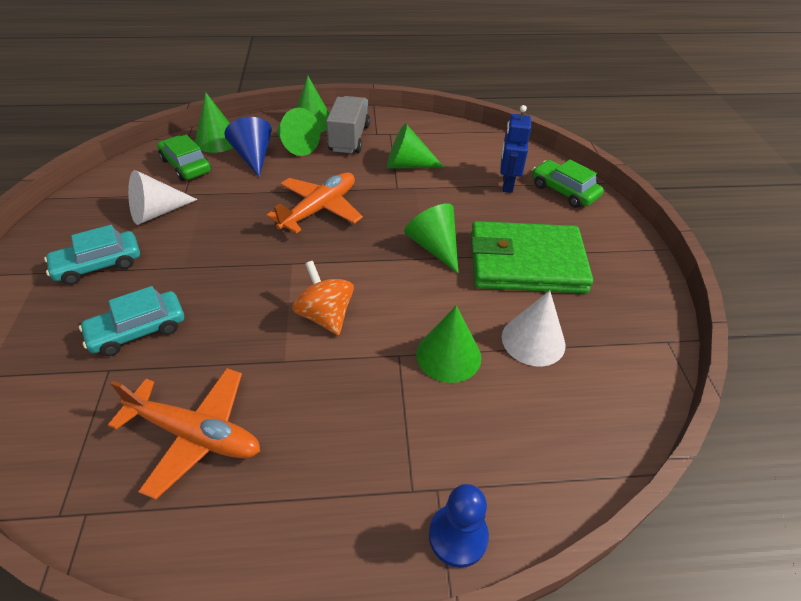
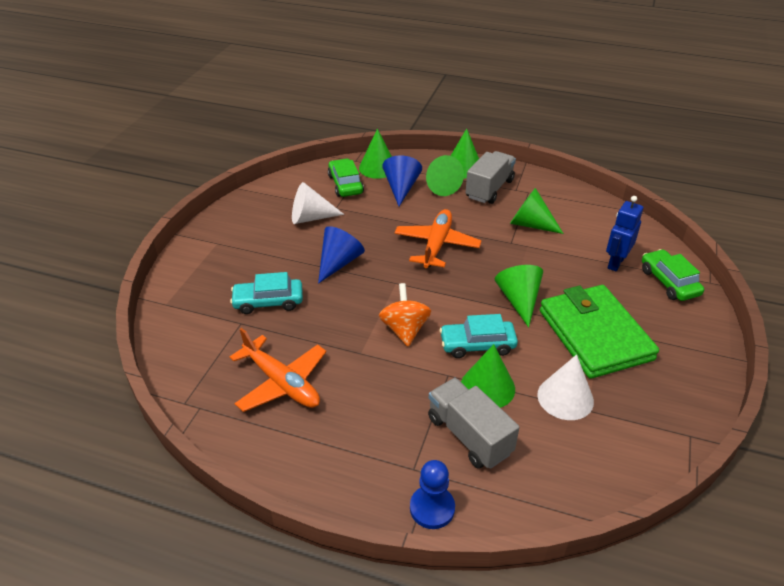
camera: 25 degrees right, 5 degrees down
turquoise car [44,225,140,285] -> turquoise car moved to [439,314,518,358]
orange plane [266,173,363,234] -> orange plane turned 45 degrees counterclockwise [394,209,481,268]
green wallet [471,221,593,293] -> green wallet turned 45 degrees clockwise [540,285,659,379]
none -> blue cone [318,226,365,284]
none -> grey truck [428,378,520,469]

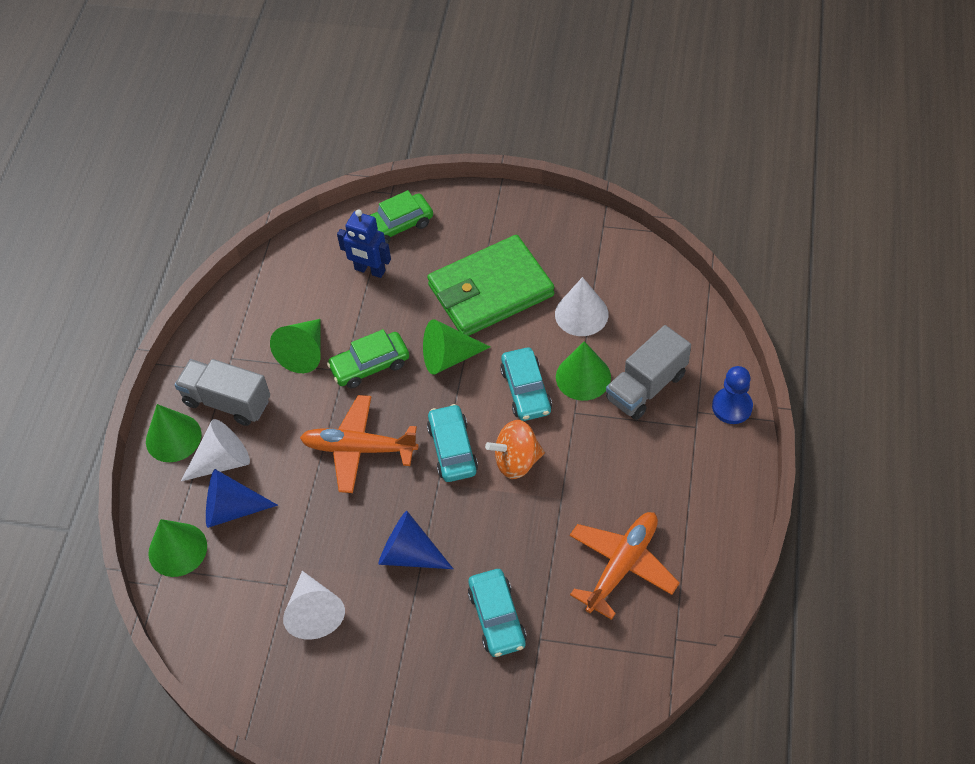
camera: 95 degrees left, 15 degrees up
green car [328,159,364,197] -> green car moved to [327,329,409,388]
green cone [426,155,464,196] -> white cone [181,419,250,481]
none -> turquoise car [427,404,478,482]

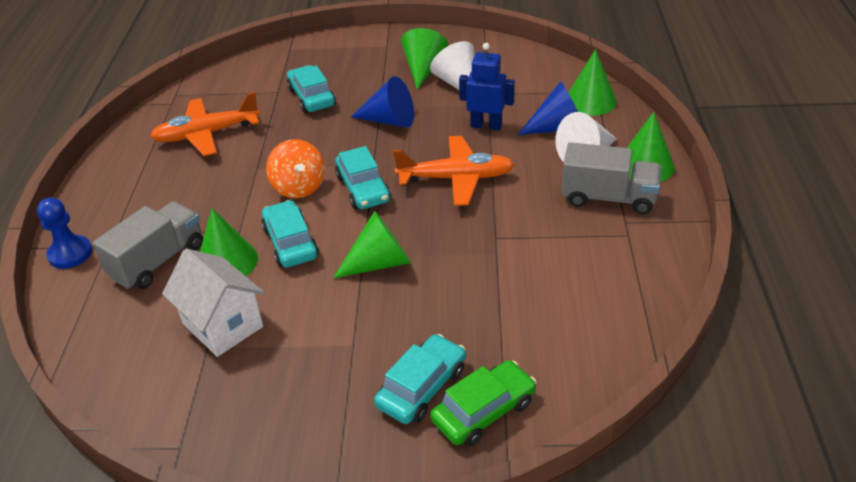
camera: 170 degrees right, 15 degrees down
green cone [270,319,321,373] -> green cone moved to [401,28,449,90]
green car [327,329,409,388] -> none
blue robot [337,209,391,278] -> blue robot moved to [459,43,515,130]
green wallet [427,235,554,336] -> none
orange spinning top [485,420,545,479] -> orange spinning top turned 90 degrees clockwise [266,139,325,198]
white cone [555,277,609,336] -> white house [162,249,264,357]
orange plane [570,512,680,620] -> orange plane turned 45 degrees clockwise [150,92,260,156]
none -> turquoise car [374,334,466,424]

